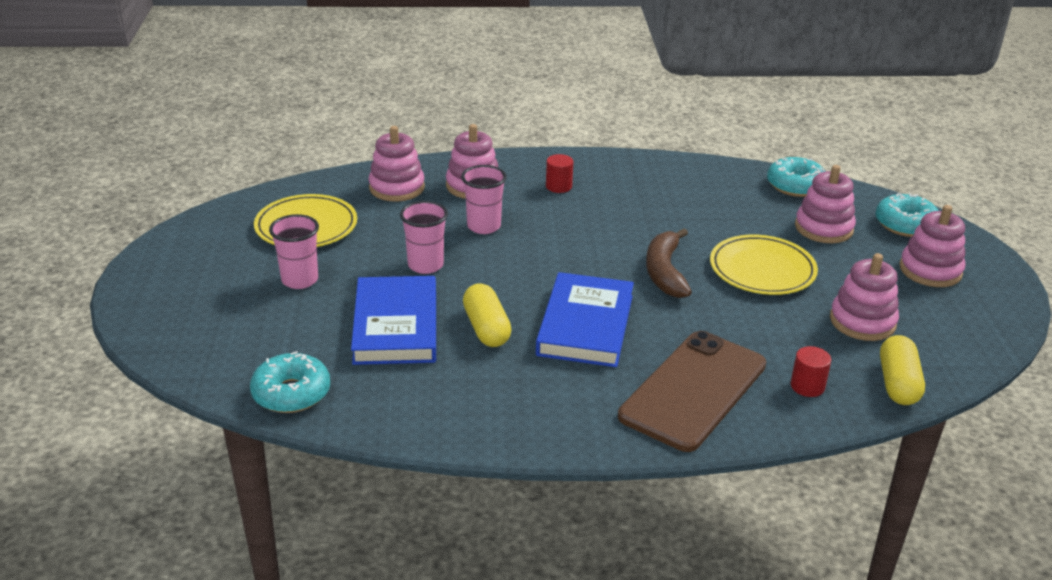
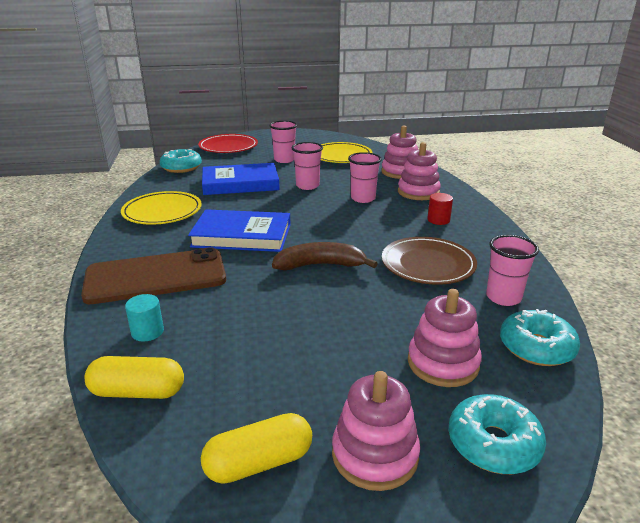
camera: 85 degrees right, 5 degrees down
yellow capsule [463,283,512,347] -> yellow capsule moved to [201,413,312,484]
brown phone [618,331,766,452] -> brown phone turned 45 degrees counterclockwise [81,247,226,304]
yellow plate [710,235,818,295] -> yellow plate moved to [121,191,202,225]
red cylinder [790,346,831,397] -> turquoise cylinder [125,294,164,341]
pink stacking toy [830,253,899,341] -> none
none -> red plate [198,134,258,153]
none -> brown plate [382,237,477,285]
none -> pink cup [486,235,539,306]

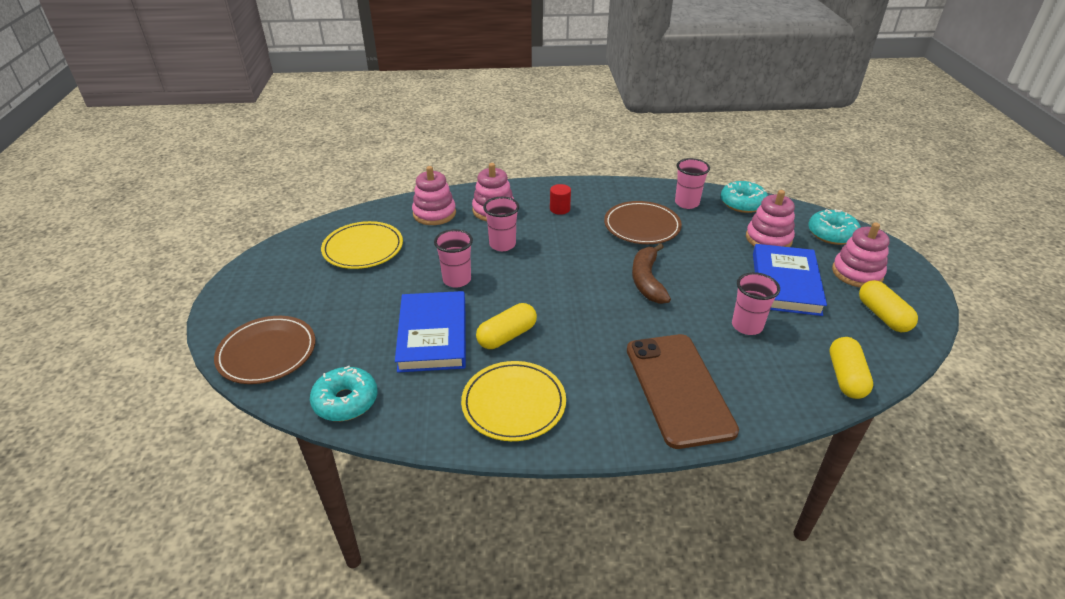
camera: 85 degrees left, 10 degrees up
turquoise cylinder [125,294,164,341] -> none
blue book [188,209,291,252] -> blue book moved to [753,244,827,316]
red plate [198,134,258,153] -> brown plate [214,316,316,384]
pink cup [269,121,297,163] -> pink cup moved to [732,272,780,335]
none -> yellow capsule [476,303,537,349]

